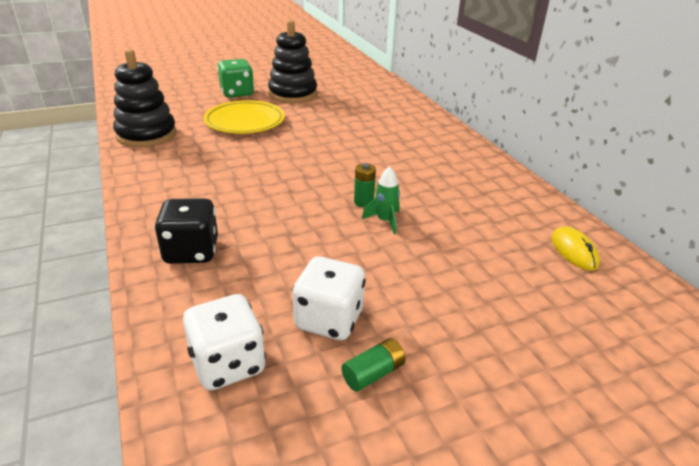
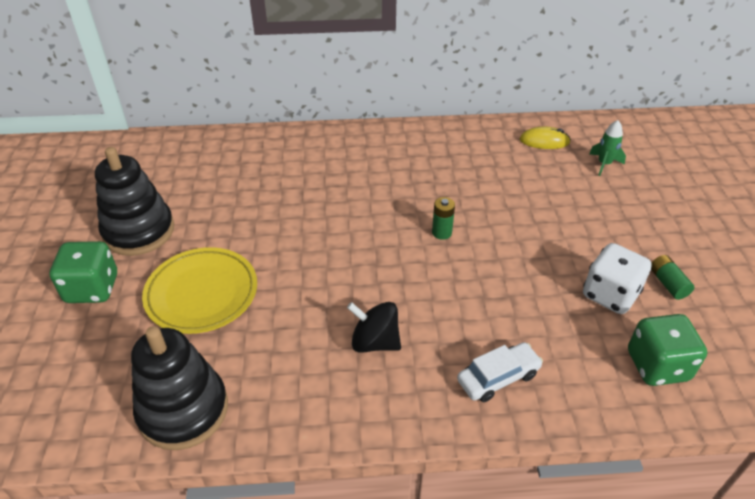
camera: 70 degrees left, 10 degrees up
black dice [154,198,218,264] -> white car [457,342,543,402]
white dice [183,294,266,390] -> green dice [628,314,707,386]
green rocket [362,166,400,235] -> green rocket moved to [589,120,626,176]
none -> black spinning top [347,302,401,353]

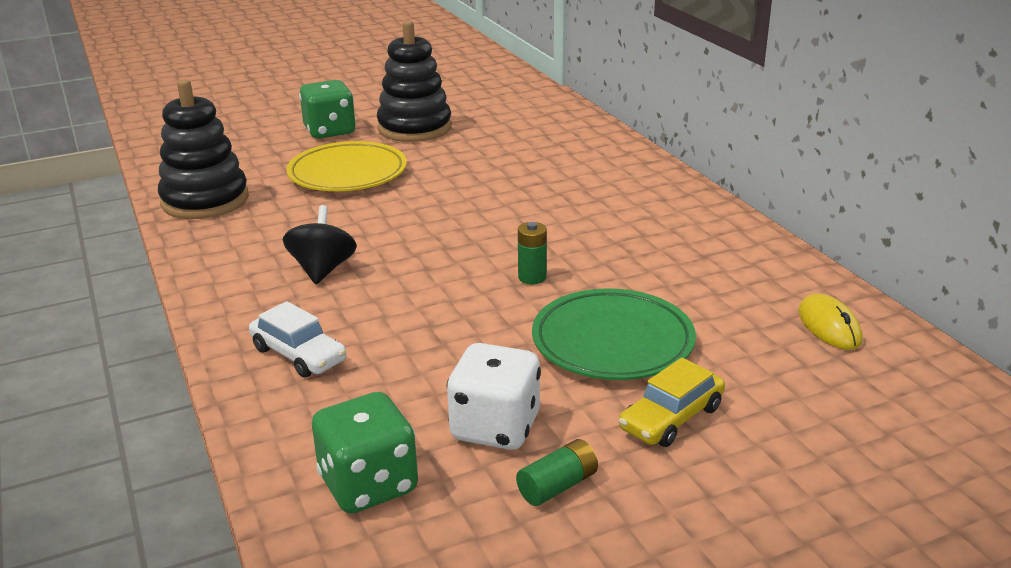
camera: 70 degrees right, 15 degrees down
green rocket [589,120,626,176] -> none
none -> green plate [532,288,696,380]
none -> yellow car [619,358,725,447]

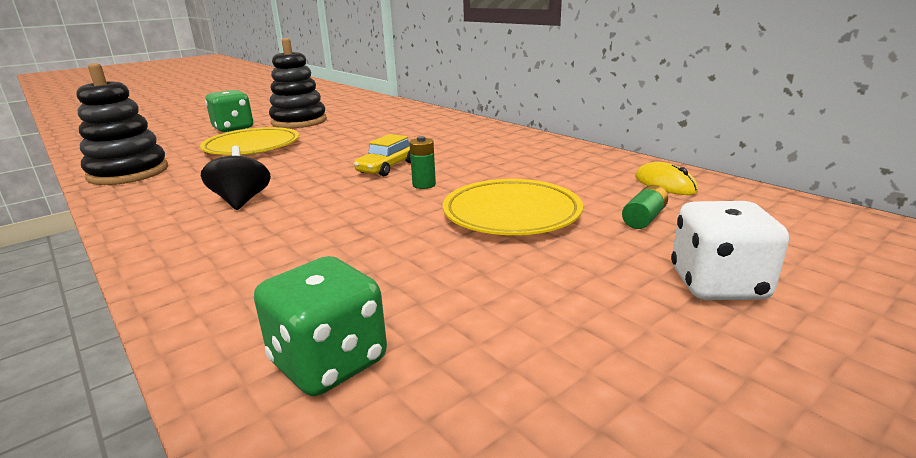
camera: 15 degrees left, 5 degrees down
white car [249,301,346,378] -> none
white dice [447,343,541,450] -> white dice moved to [671,201,789,300]
green battery [516,439,598,506] -> green battery moved to [622,185,668,229]
green plate [532,288,696,380] -> yellow plate [443,179,583,235]
yellow car [619,358,725,447] -> yellow car moved to [354,134,411,176]

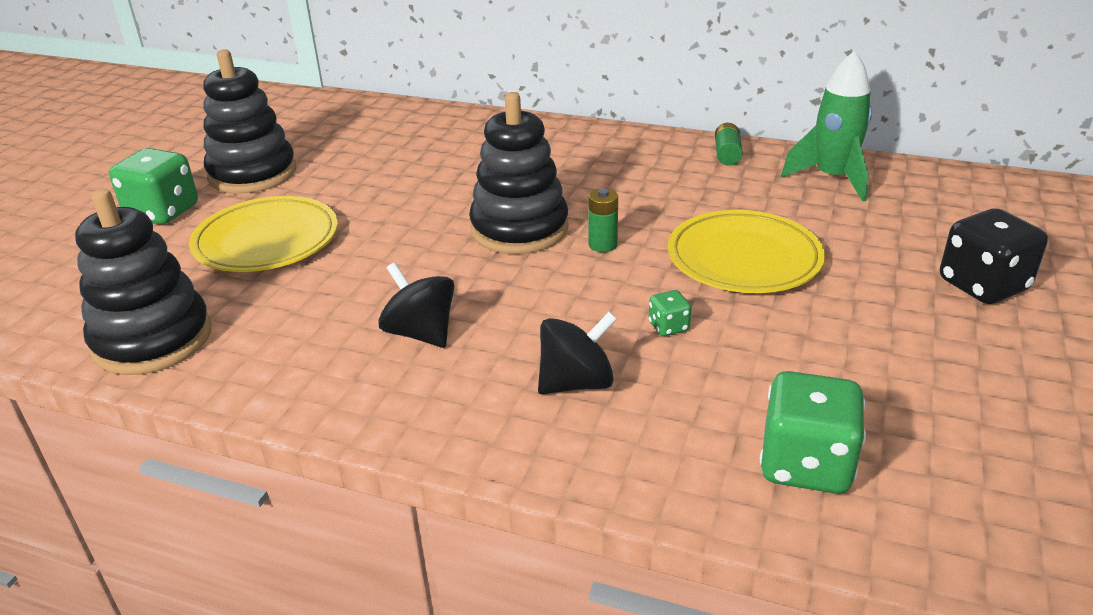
camera: 30 degrees left, 10 degrees up
yellow car [354,134,411,176] -> black stacking toy [469,92,569,254]
green battery [622,185,668,229] -> green battery moved to [715,123,743,165]
yellow mouse [635,162,698,195] -> green rocket [781,50,872,202]
white dice [671,201,789,300] -> black dice [940,208,1048,304]
none -> black spinning top [538,312,617,394]
none -> green dice [649,290,691,336]

